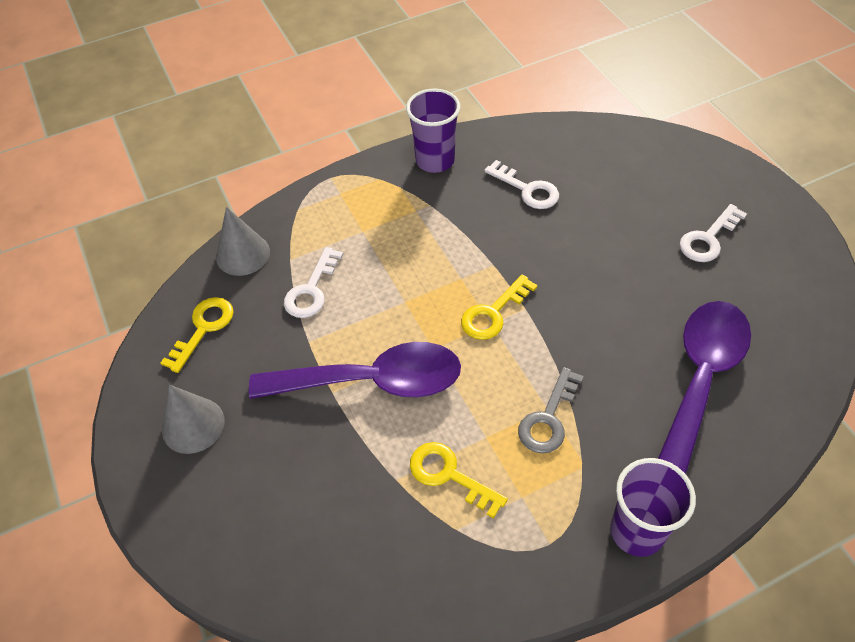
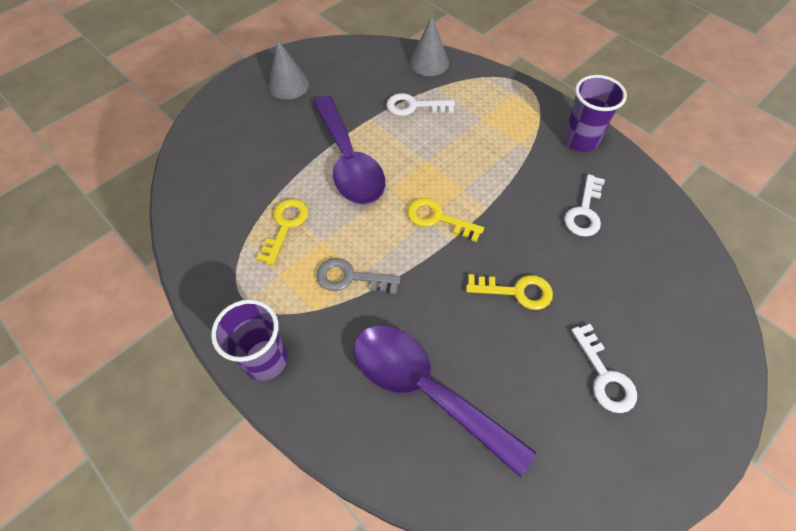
camera: 70 degrees right, 5 degrees up
yellow key [161,297,234,373] -> yellow key moved to [466,274,553,310]
purple spoon [658,301,751,474] -> purple spoon turned 150 degrees counterclockwise [354,325,536,477]
white key [680,204,747,262] -> white key turned 135 degrees counterclockwise [571,324,637,413]

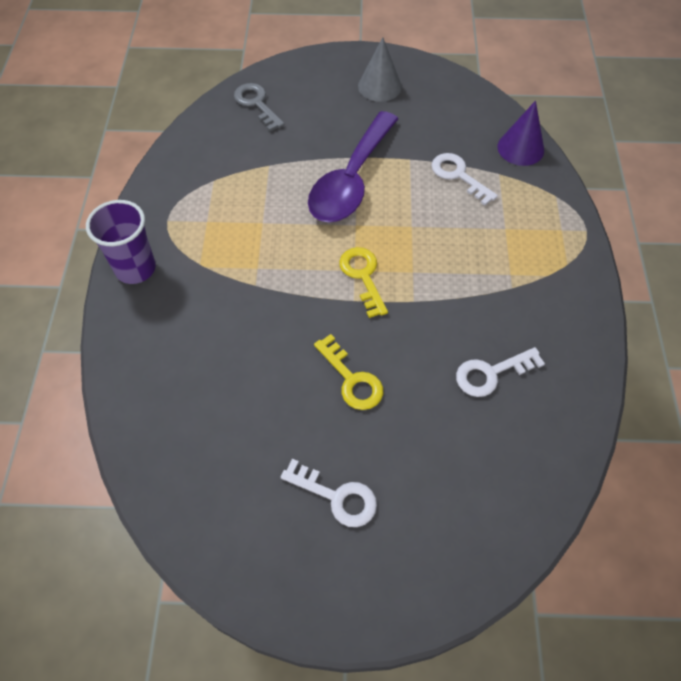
camera: 45 degrees right, 0 degrees up
yellow key [256,199,309,265] -> none
grey key [317,258,401,294] -> grey key moved to [234,83,284,131]
purple spoon [354,325,536,477] -> none
grey cone [410,16,449,76] -> purple cone [497,101,544,166]
purple cup [564,75,627,152] -> none
white key [571,324,637,413] -> white key turned 90 degrees counterclockwise [281,459,377,527]

